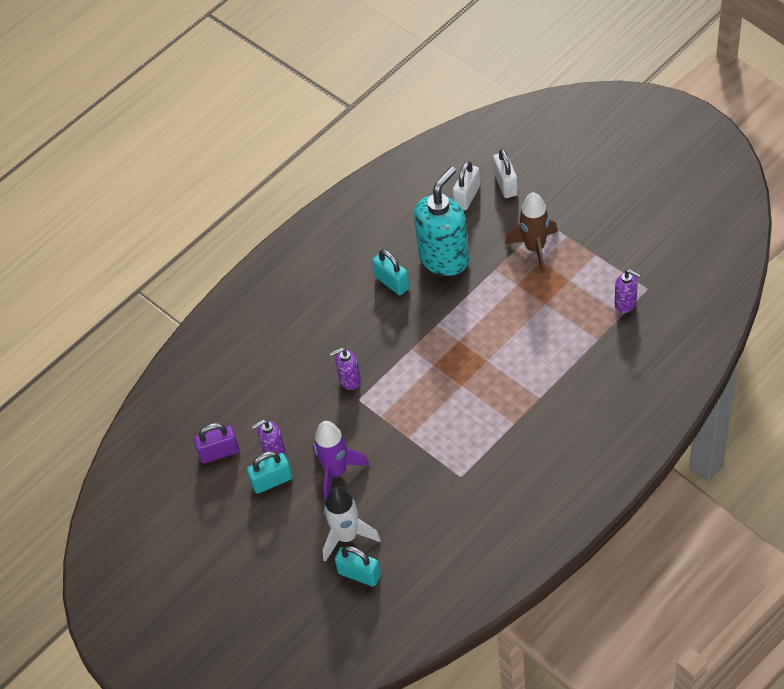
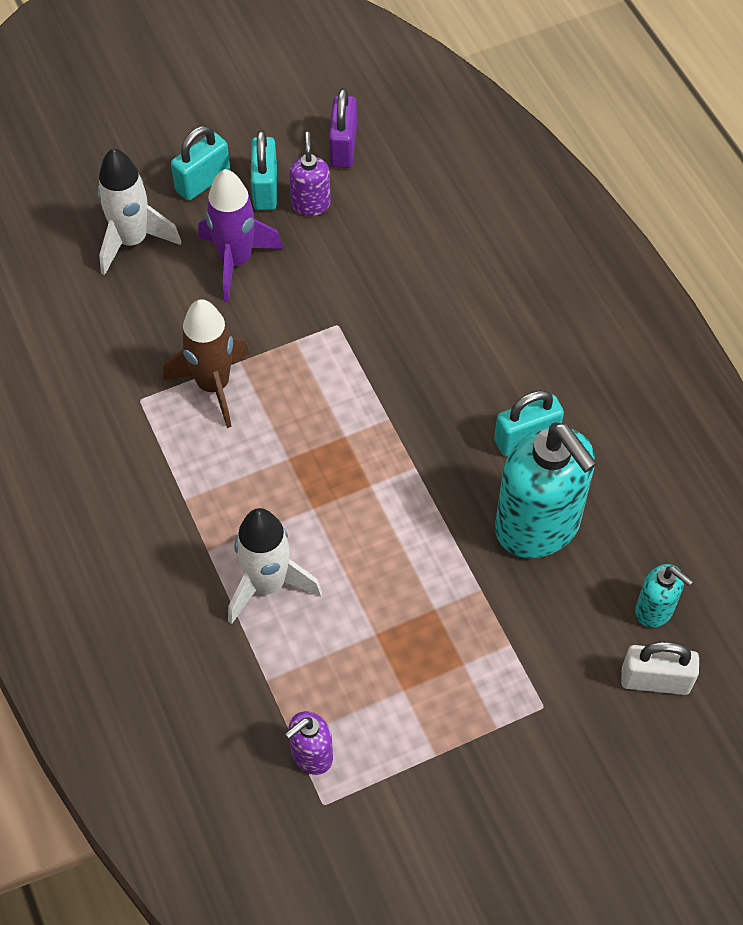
camera: 105 degrees right, 5 degrees up
purple soap dispenser [330,348,361,390] -> none
turquoise padlock [335,546,381,587] -> turquoise padlock moved to [171,126,230,201]
white padlock [453,161,480,210] -> turquoise soap dispenser [635,564,693,628]
brown rocket [505,192,558,273] -> brown rocket moved to [163,299,250,428]
none -> white rocket [228,508,322,624]

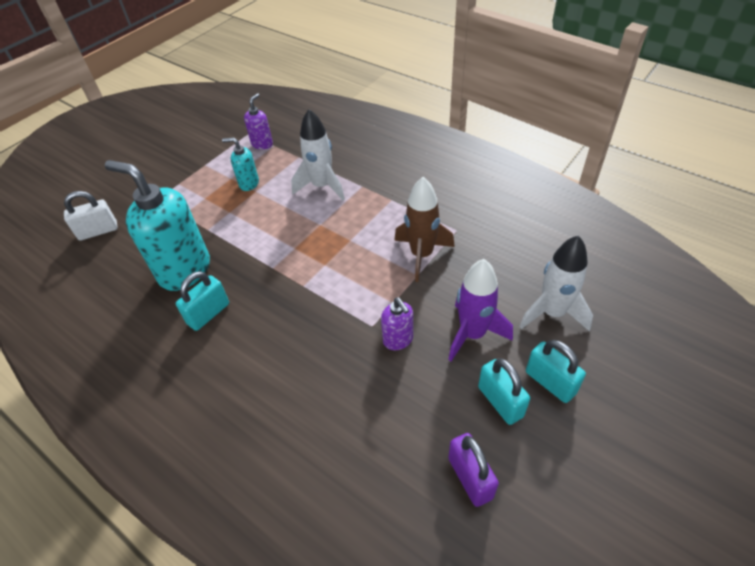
camera: 155 degrees right, 10 degrees down
turquoise padlock [171,126,230,201] -> turquoise padlock turned 60 degrees counterclockwise [526,340,586,403]
purple soap dispenser [289,132,331,216] -> purple soap dispenser moved to [381,297,413,350]
turquoise soap dispenser [635,564,693,628] -> turquoise soap dispenser moved to [222,138,259,191]

